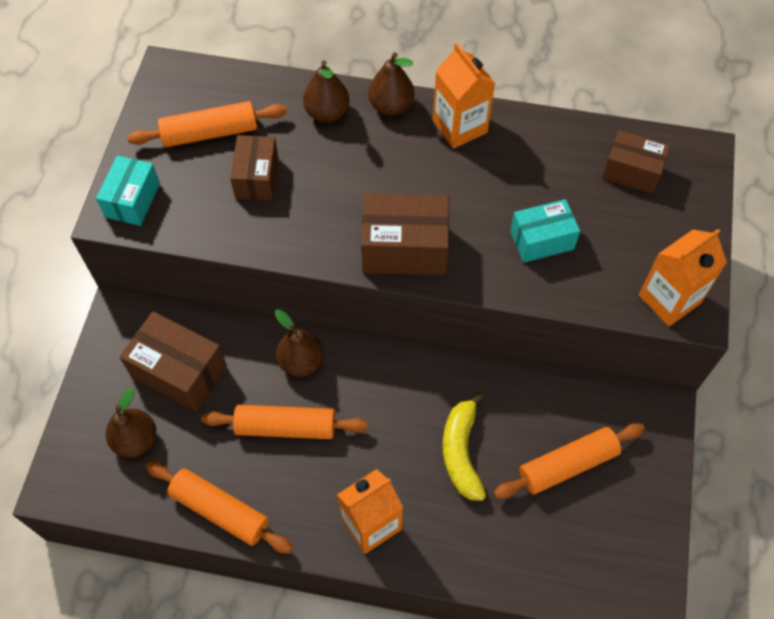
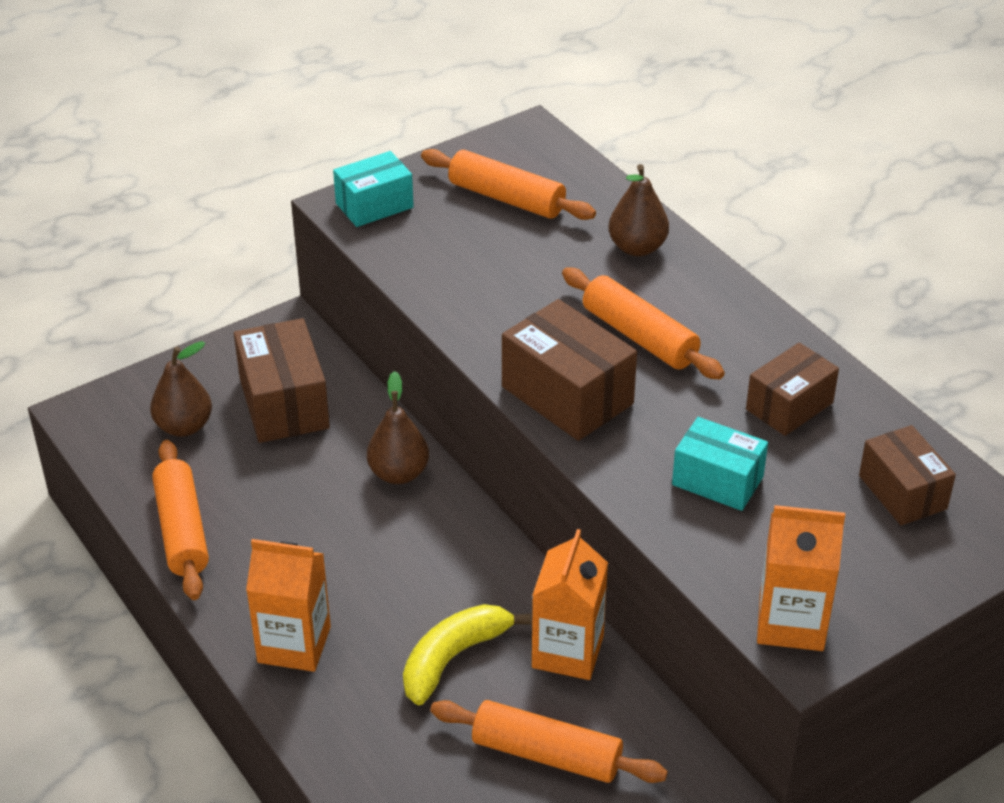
camera: 45 degrees right, 20 degrees down
orange rolling pin [201,405,368,439] -> orange rolling pin moved to [562,267,725,379]
brown box [230,135,279,200] -> brown box moved to [746,342,839,436]
brown pear [368,52,414,116] -> none
orange carton [433,43,495,148] -> orange carton moved to [532,529,608,680]

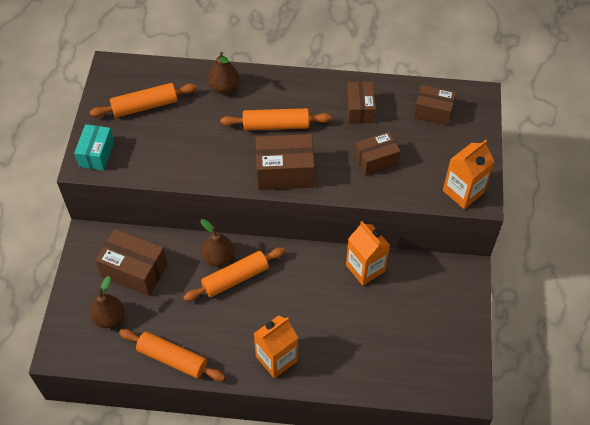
camera: 50 degrees left, 15 degrees up
yellow banana [403,604,531,705] -> none
orange rolling pin [430,700,668,783] -> orange rolling pin moved to [183,247,285,301]
turquoise box [672,417,768,511] -> brown box [355,132,401,176]

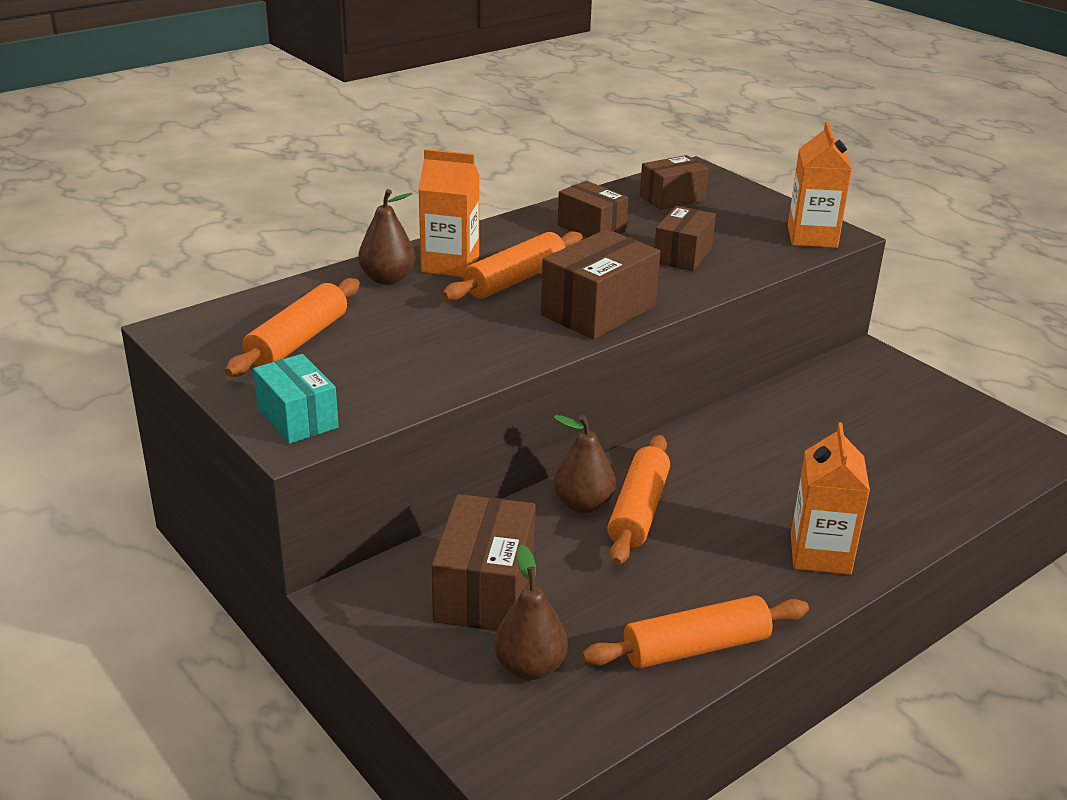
camera: 45 degrees left, 25 degrees down
brown box [95,229,168,296] -> brown box turned 60 degrees counterclockwise [432,494,536,630]
orange carton [346,221,390,286] -> orange carton moved to [418,149,480,277]

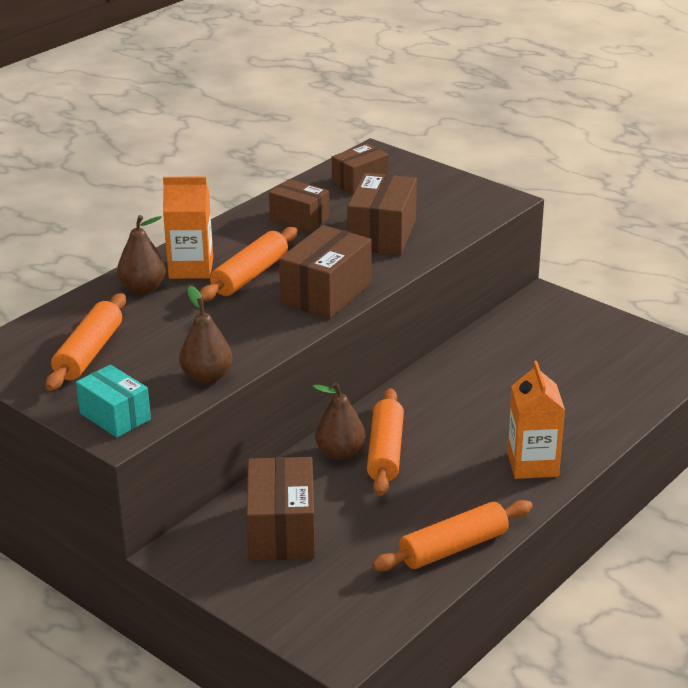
camera: 10 degrees left, 0 degrees up
brown pear [494,544,568,680] -> brown pear moved to [179,286,232,384]
brown box [654,206,716,271] -> brown box [347,173,417,255], size x1.51
orange carton [788,122,852,248] -> none

